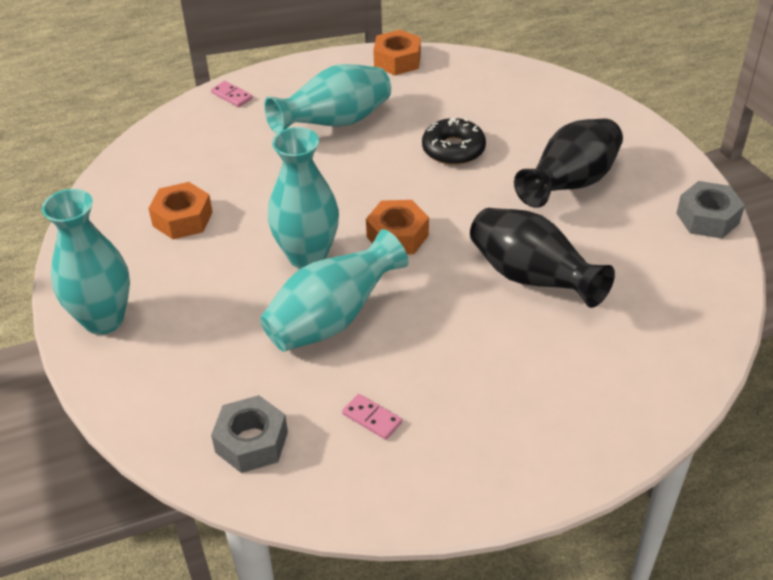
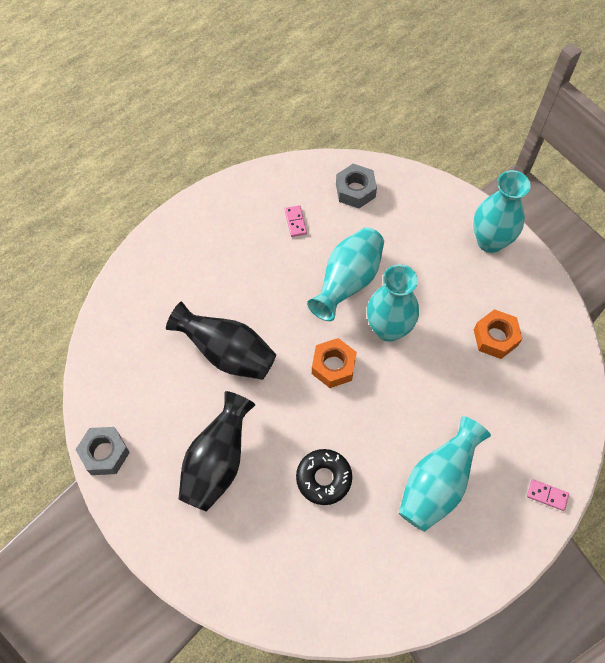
camera: 160 degrees right, 20 degrees up
pink domino [342,394,402,440] -> pink domino turned 60 degrees clockwise [284,205,307,237]
orange nut [373,30,421,75] -> none

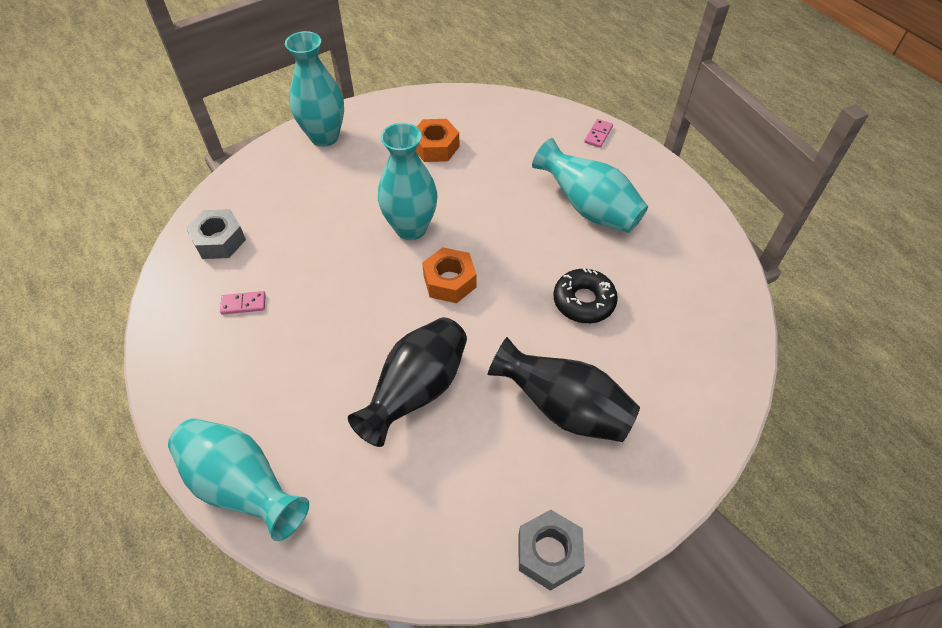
camera: 85 degrees left, 10 degrees down
turquoise vase [307,227,384,321] -> turquoise vase moved to [168,418,309,541]

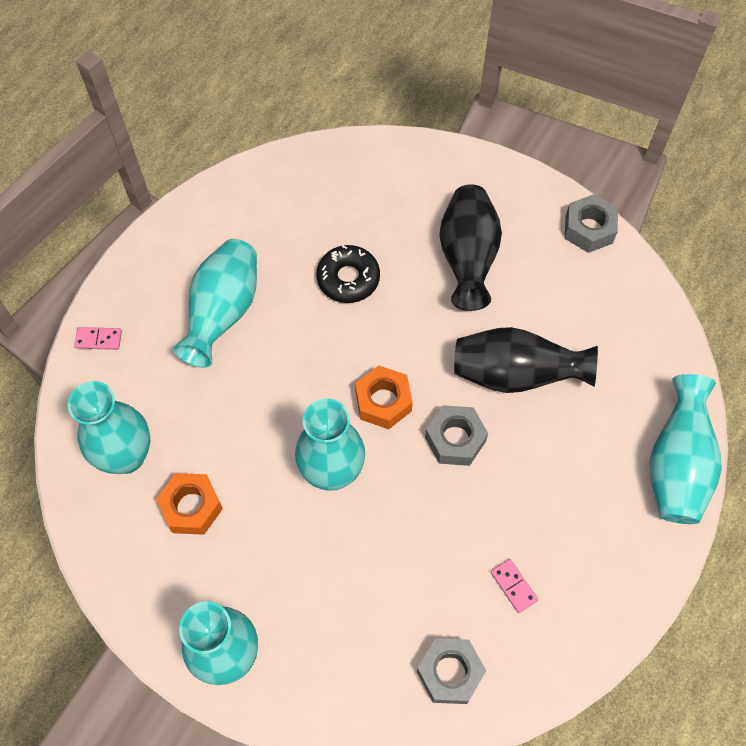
camera: 115 degrees left, 10 degrees up
none -> turquoise vase [68,381,150,474]
none -> grey nut [425,405,488,466]

